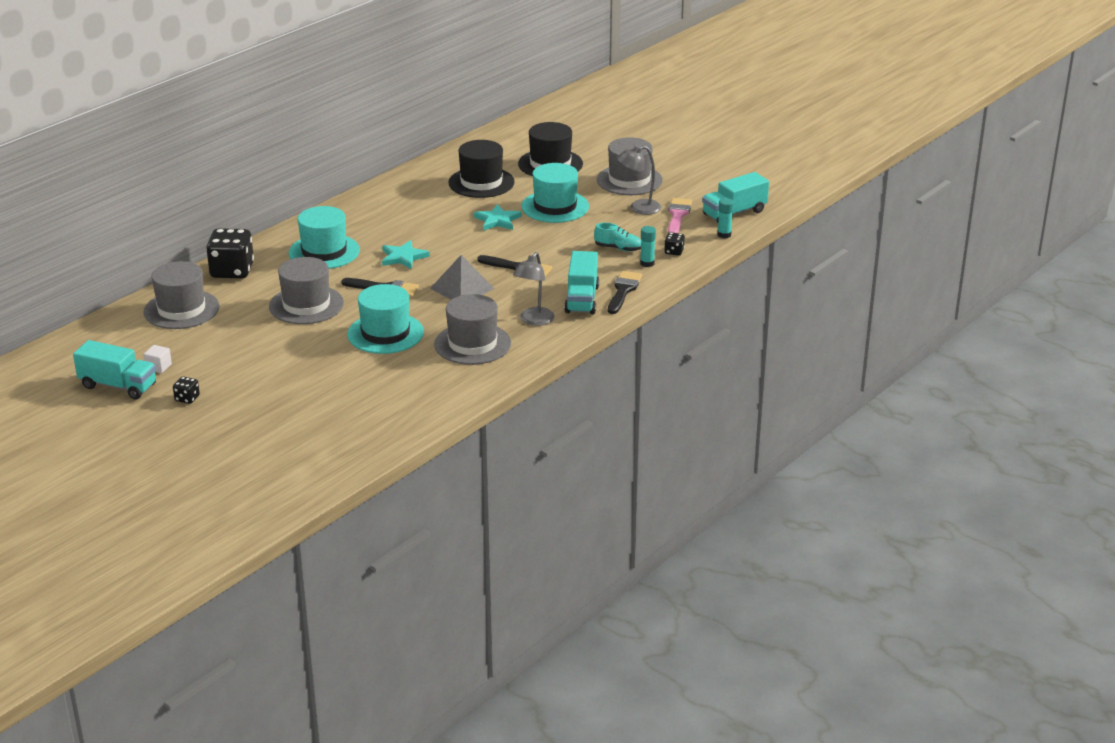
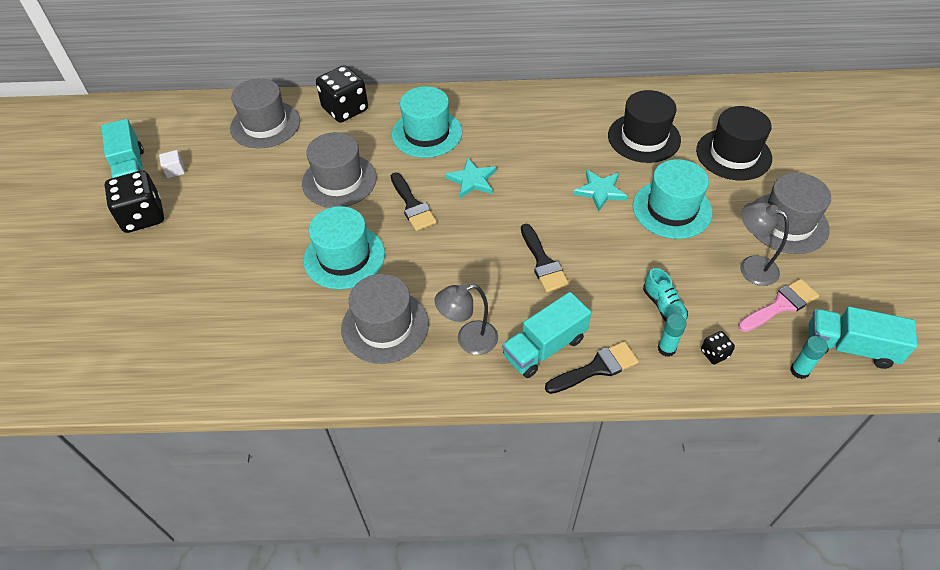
camera: 50 degrees right, 20 degrees up
black dice [173,376,200,404] -> black dice [104,170,164,233], size x2.20
grey pyramid [430,255,495,300] -> none

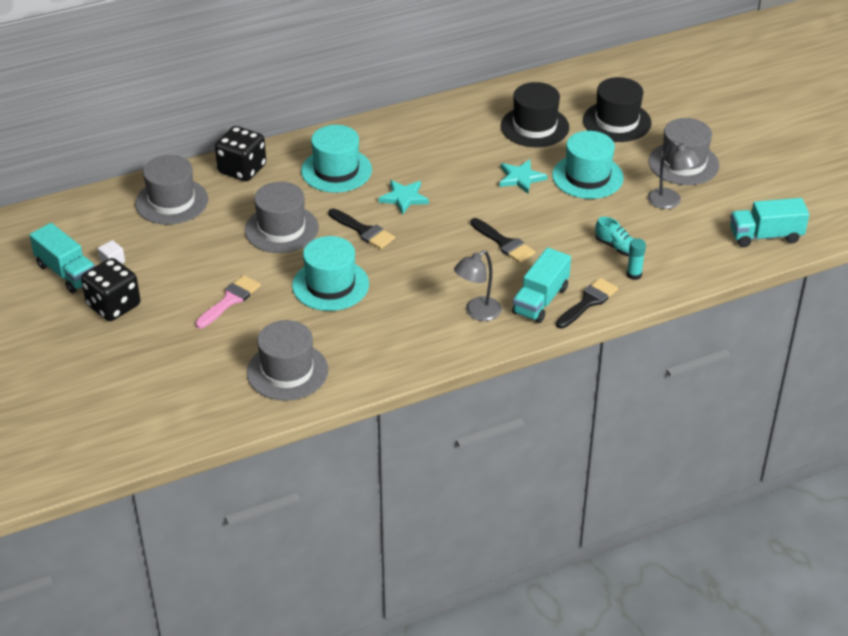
camera: 25 degrees left, 10 degrees down
grey hat [341,274,429,364] -> grey hat moved to [247,320,328,401]
black dice [701,331,735,364] -> none
pink brush [738,279,819,332] -> pink brush moved to [195,275,261,329]
grey lamp [740,201,789,286] -> grey lamp turned 150 degrees counterclockwise [648,141,701,209]
turquoise glue stick [790,336,828,379] -> none

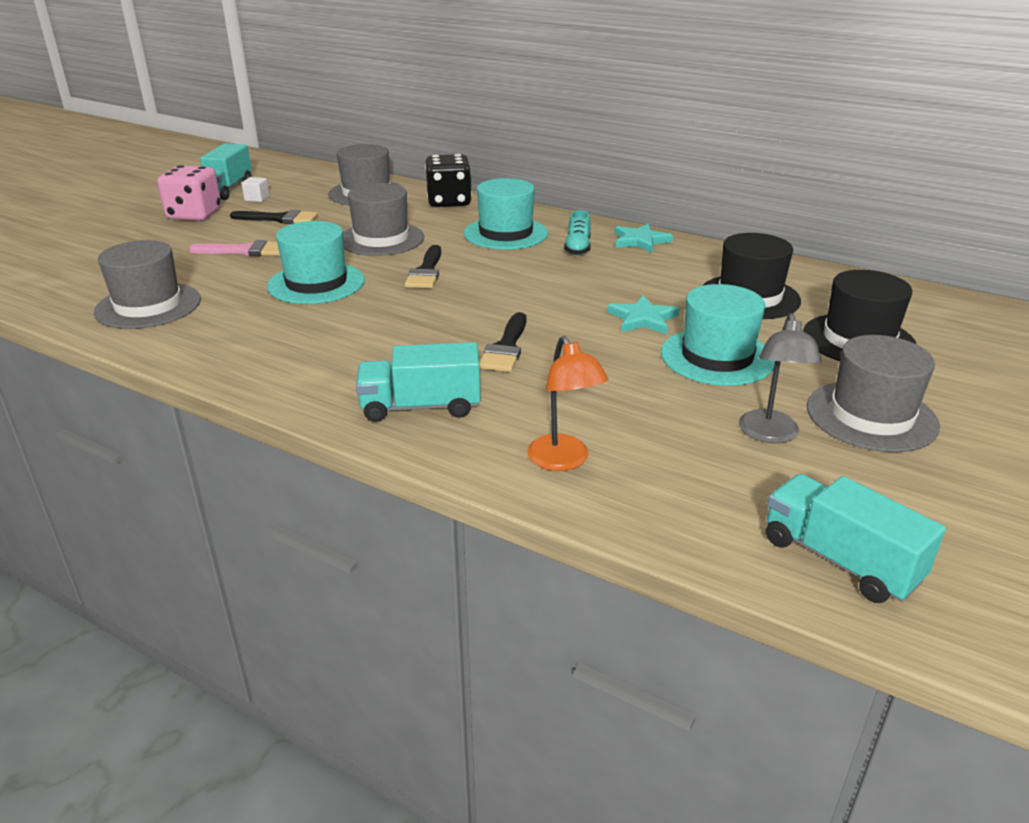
camera: 55 degrees right, 10 degrees down
black dice [81,258,140,321] -> pink dice [157,165,221,221]
turquoise star [378,180,429,215] -> turquoise star moved to [615,223,673,253]
grey lamp [454,250,502,321] -> none
black brush [556,278,618,328] -> black brush moved to [230,210,318,224]
turquoise shoe [595,217,634,256] -> turquoise shoe moved to [564,210,591,255]
turquoise glue stick [627,238,646,280] -> orange lamp [527,336,608,471]

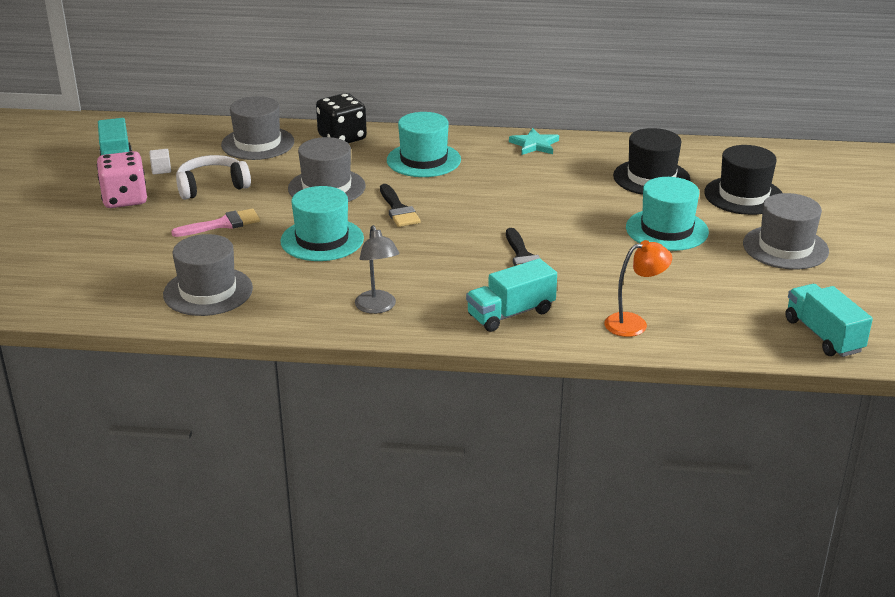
camera: 25 degrees left, 0 degrees up
black brush [230,210,318,224] -> white headphones [176,155,251,200]
orange lamp [527,336,608,471] -> orange lamp turned 60 degrees counterclockwise [604,240,672,337]
turquoise shoe [564,210,591,255] -> none
turquoise star [607,295,680,334] -> none
grey lamp [739,313,822,443] -> grey lamp moved to [355,225,399,314]
turquoise truck [766,474,946,603] -> turquoise truck turned 45 degrees clockwise [785,284,873,357]

